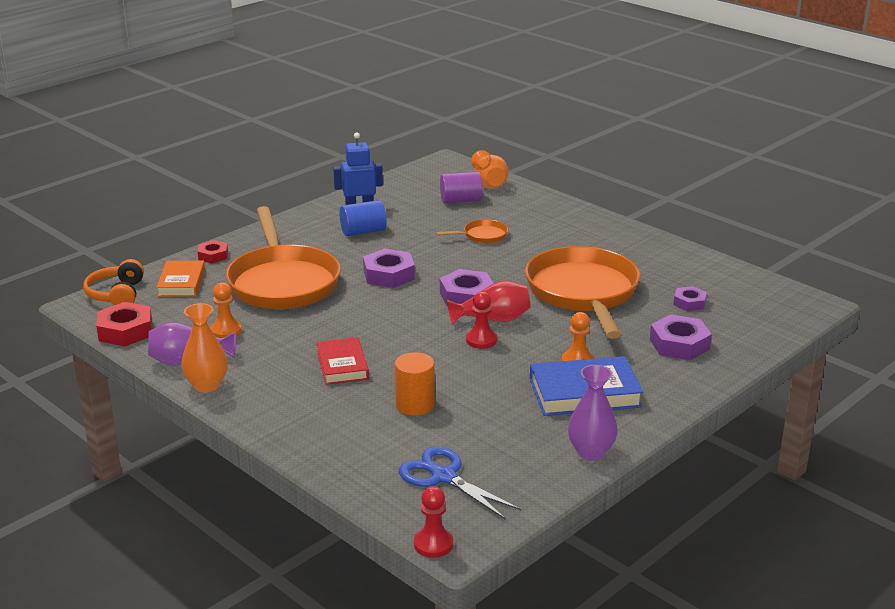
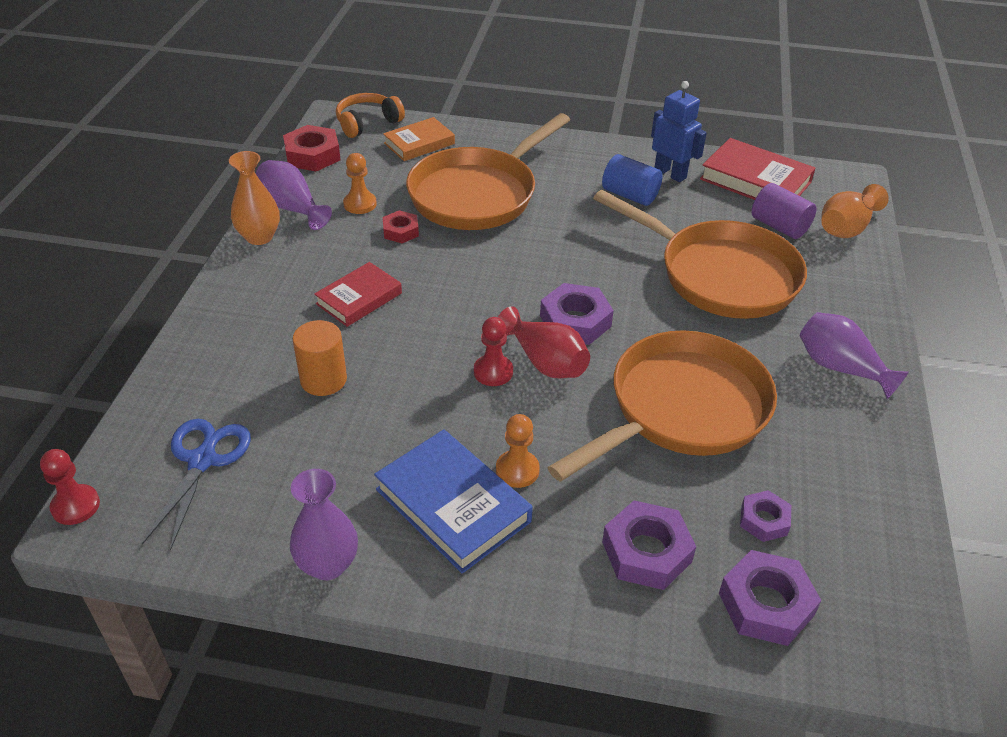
camera: 55 degrees right, 15 degrees up
red nut [197,240,228,263] -> red nut moved to [383,210,419,243]
purple nut [363,248,415,288] -> purple nut moved to [719,550,822,646]
orange pan [436,219,508,243] -> orange pan [593,190,807,319], size x2.39
none -> red book [700,138,815,200]
none -> purple vase [800,312,909,399]

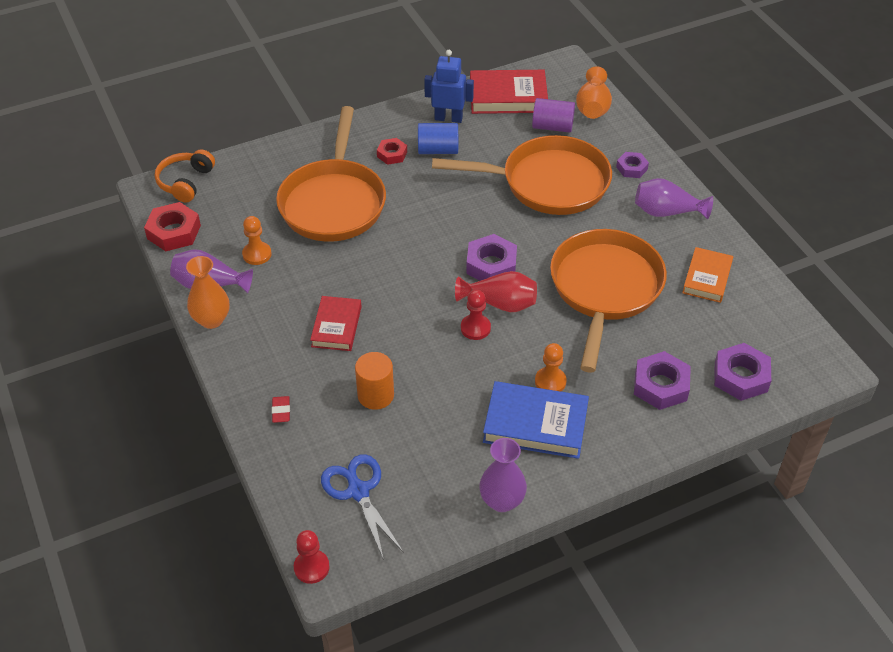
camera: 35 degrees left, 5 degrees up
orange book [383,117,455,161] -> orange book moved to [682,247,733,303]
red nut [383,210,419,243] -> red nut moved to [377,138,407,165]
purple nut [740,490,791,542] -> purple nut moved to [616,152,649,178]
none -> red eraser [272,396,290,423]

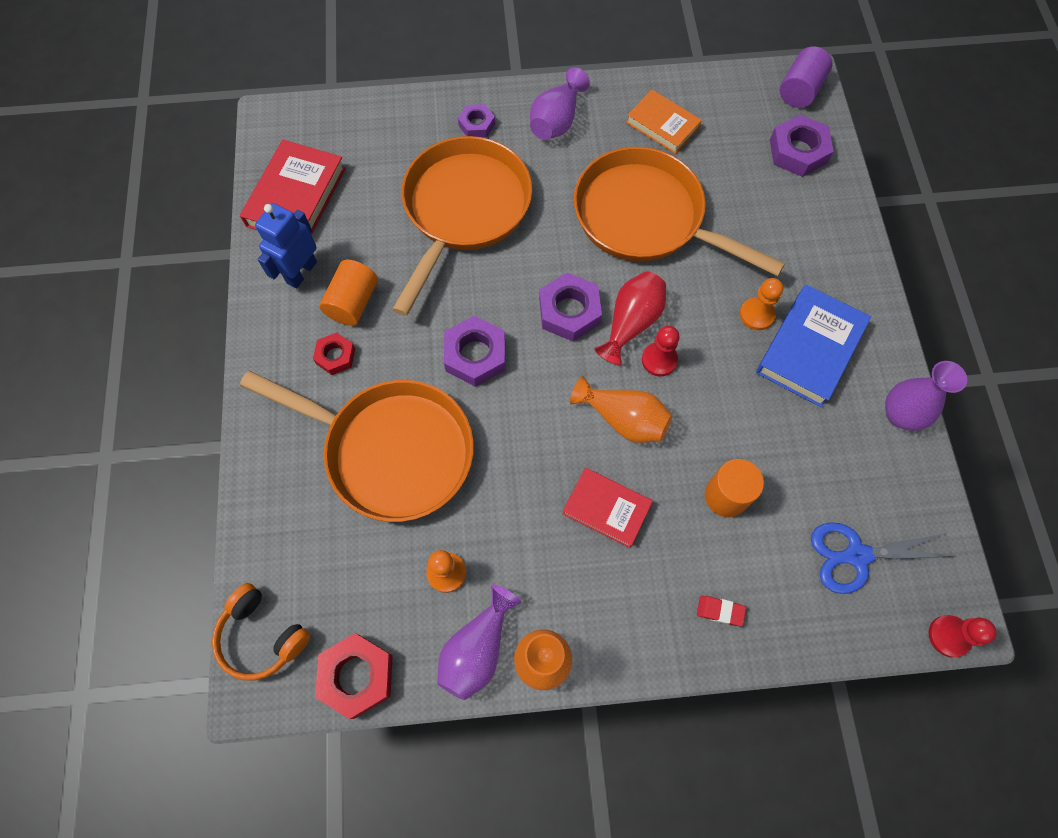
camera: 70 degrees left, 20 degrees up
blue cylinder [418,123,458,154] -> orange cylinder [319,260,378,326]
purple cylinder [532,98,575,132] -> purple cylinder moved to [780,46,832,108]
orange vase [576,66,612,119] -> orange vase moved to [570,376,672,443]
purple nut [634,351,691,410] -> purple nut moved to [444,315,505,387]

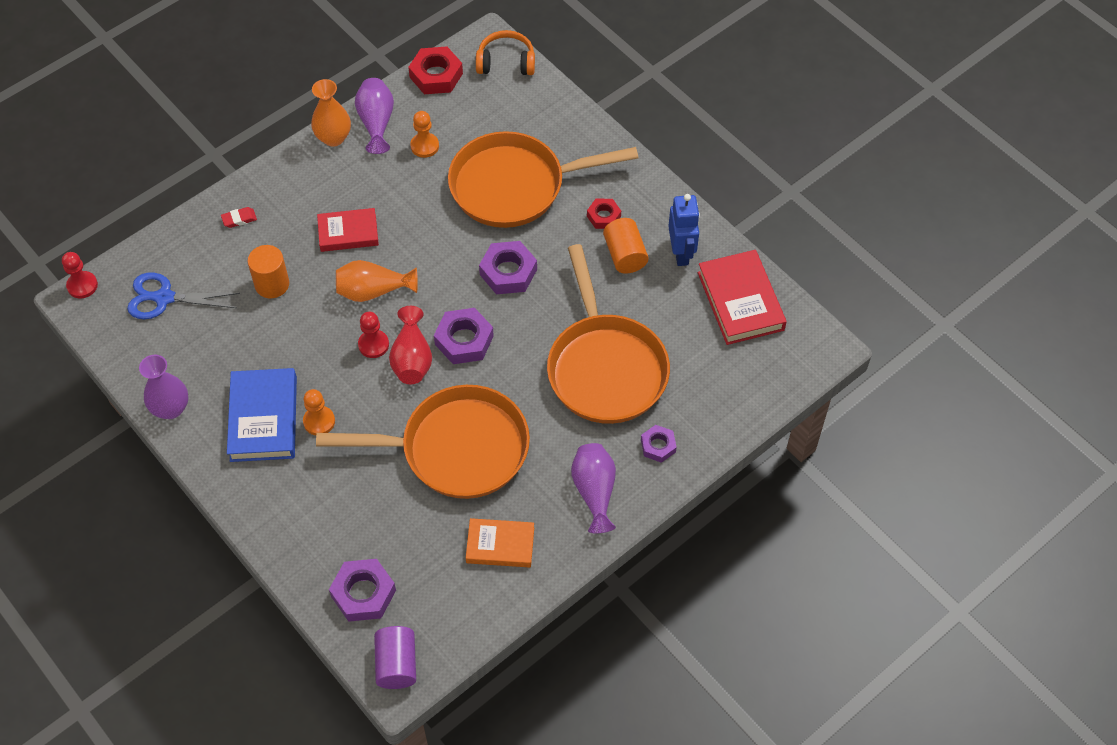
camera: 145 degrees right, 10 degrees down
blue scissors [811,522,954,594] -> blue scissors turned 135 degrees counterclockwise [127,272,240,319]

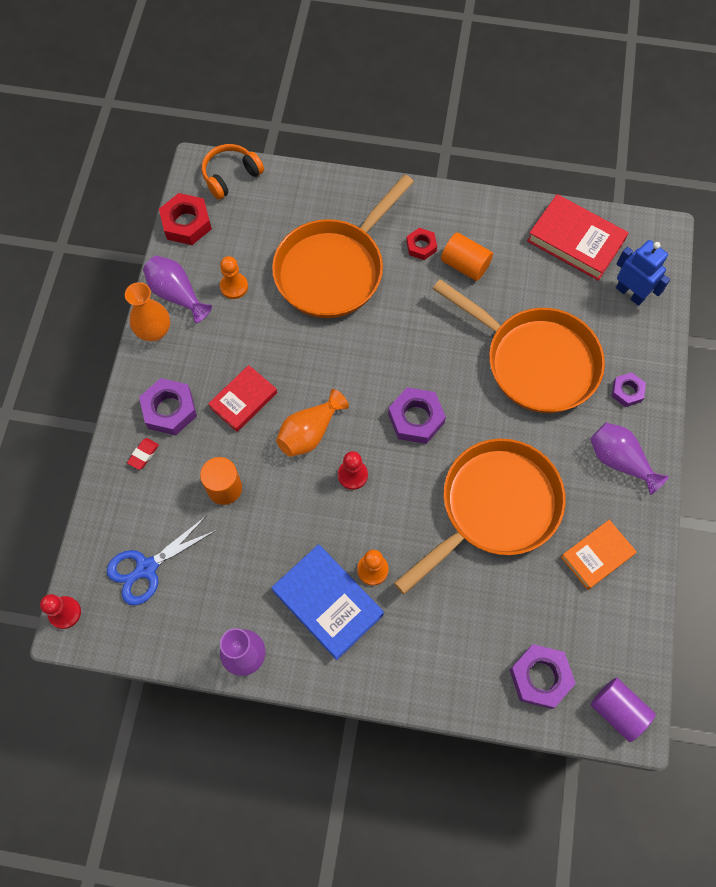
camera: 40 degrees left, 10 degrees up
red vase [389,306,432,384] -> none
purple nut [479,241,537,294] -> purple nut moved to [139,378,197,435]
blue robot [668,194,700,266] -> blue robot moved to [616,240,670,306]

